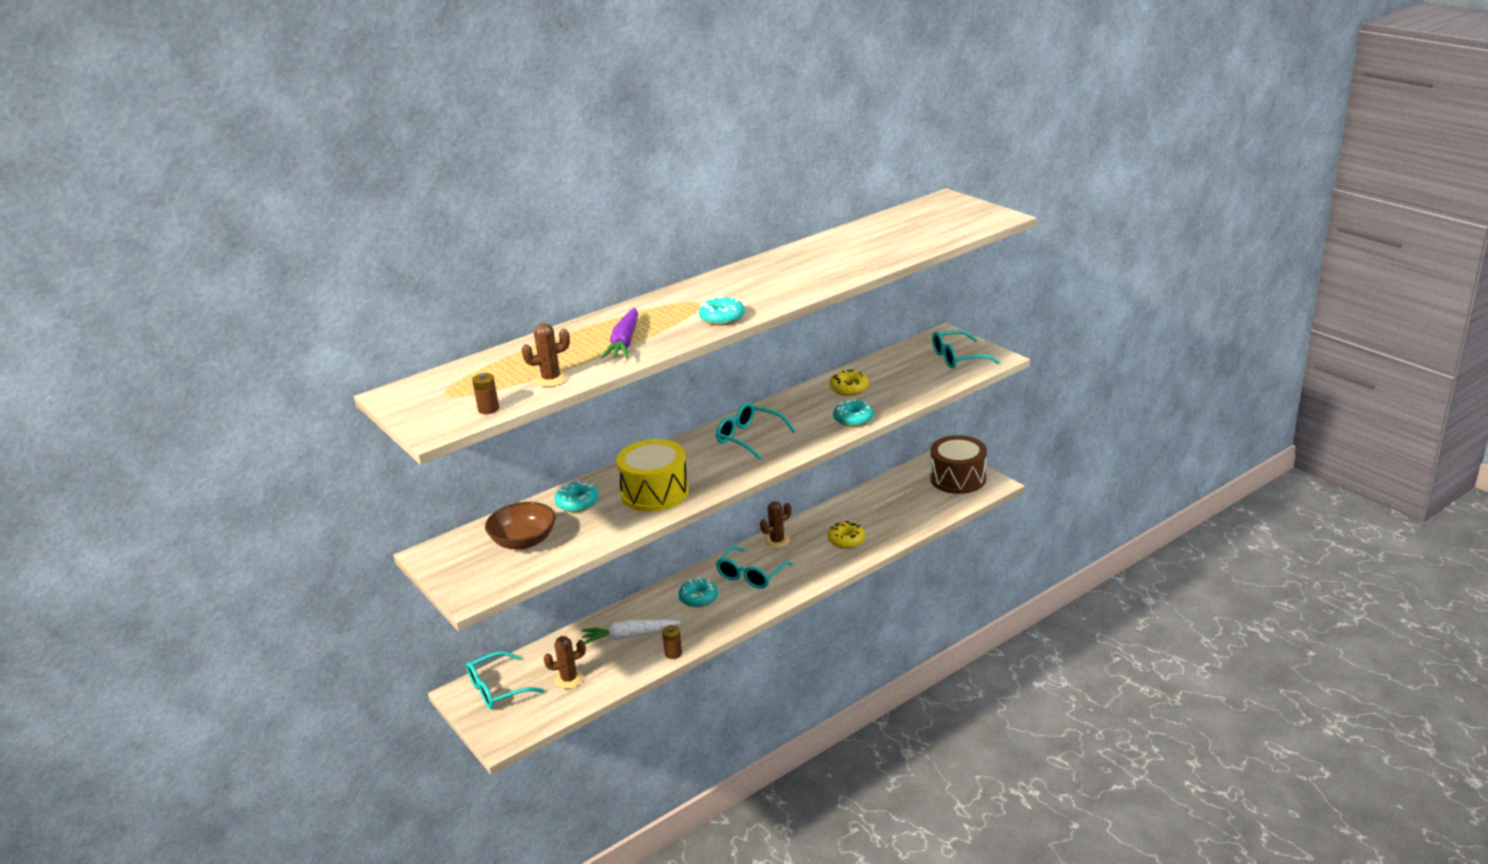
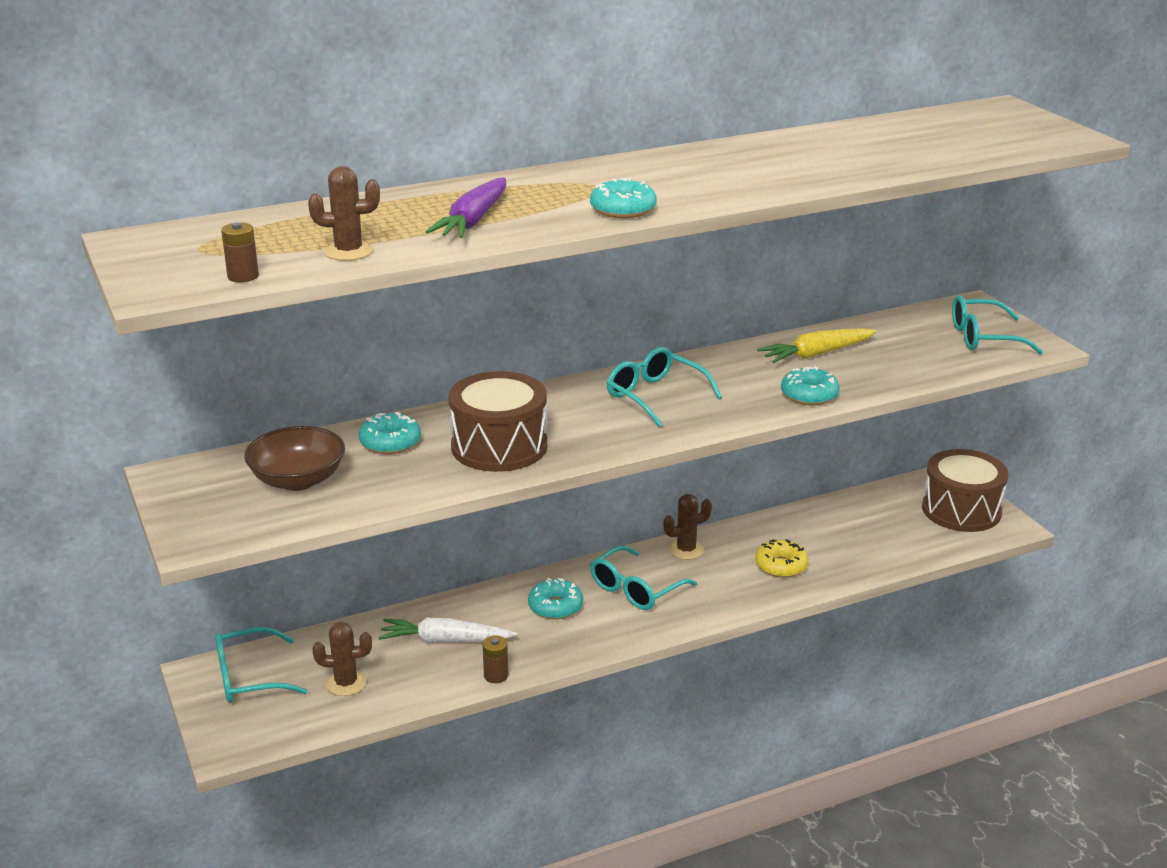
camera: 10 degrees right, 0 degrees up
yellow drum [616,439,689,512] -> brown drum [449,371,547,472]
yellow donut [829,370,868,396] -> yellow carrot [757,328,877,363]

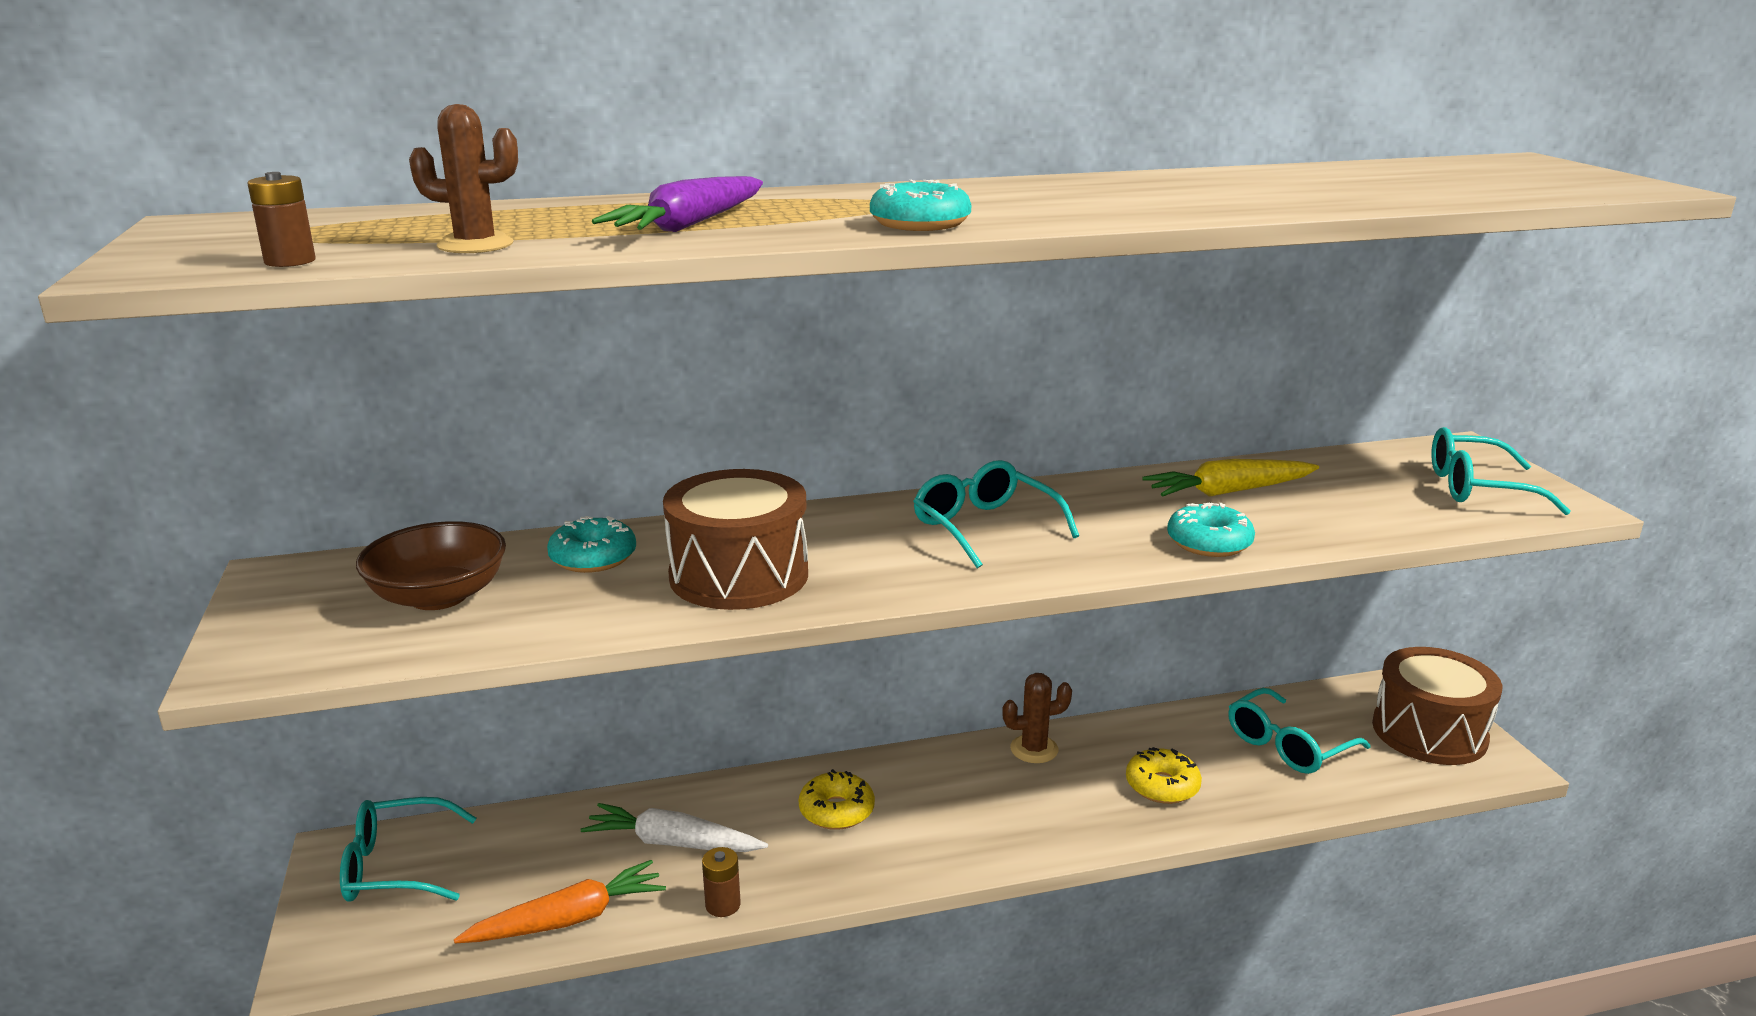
camera: 10 degrees right, 5 degrees down
brown cactus [312,622,372,696] -> none
turquoise donut [528,578,583,619] -> yellow donut [799,769,875,830]
turquoise glasses [590,546,697,610] -> turquoise glasses moved to [1228,688,1371,774]
none -> orange carrot [454,860,666,943]

